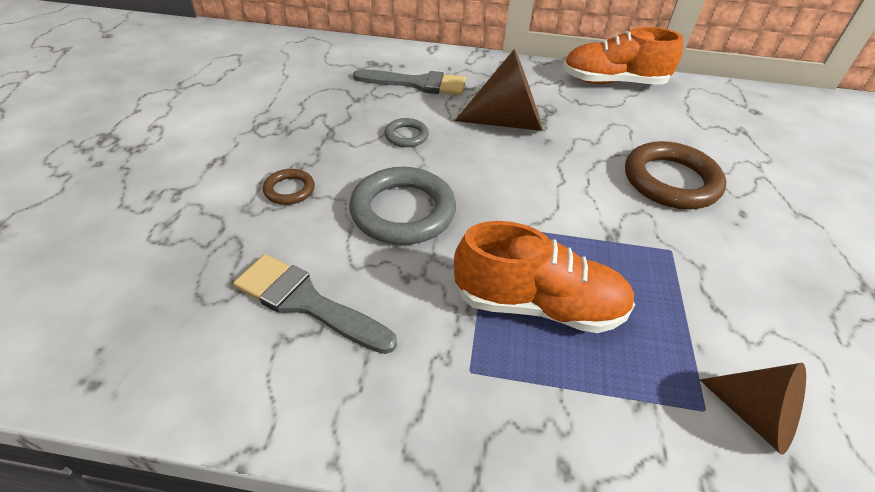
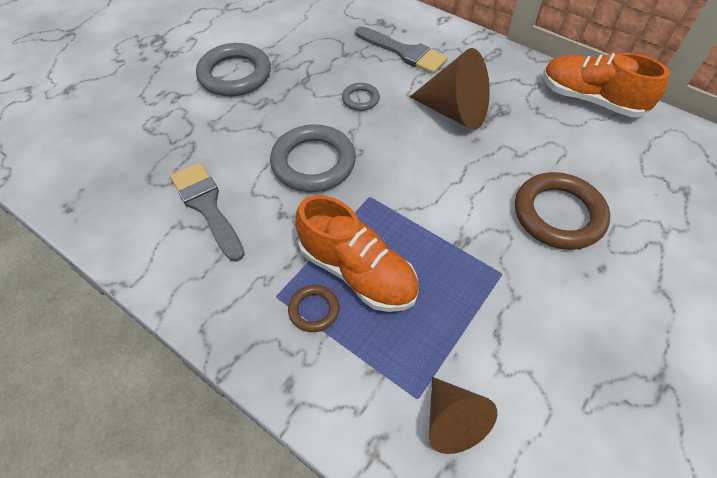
camera: 30 degrees right, 10 degrees up
brown ring [263,169,315,205] -> brown ring moved to [288,285,339,332]
none -> grey ring [196,43,271,96]

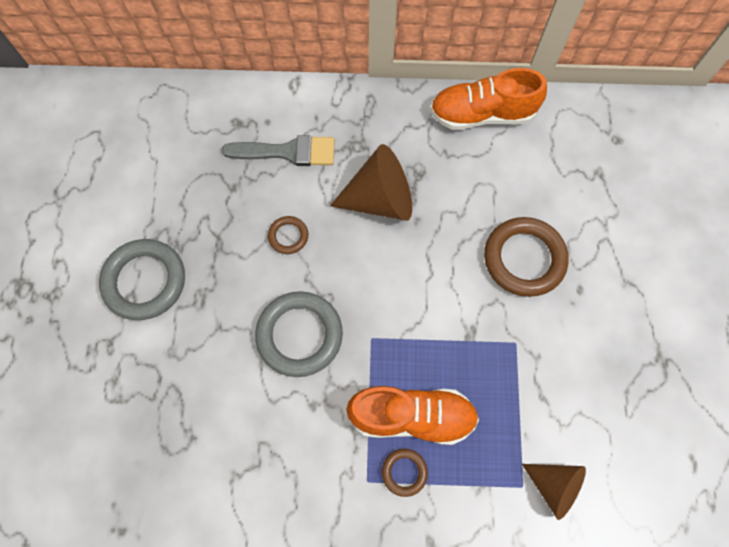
camera: 35 degrees left, 15 degrees up
grey brush [170,162,245,262] -> none
grey ring [342,83,380,111] -> brown ring [268,216,308,254]

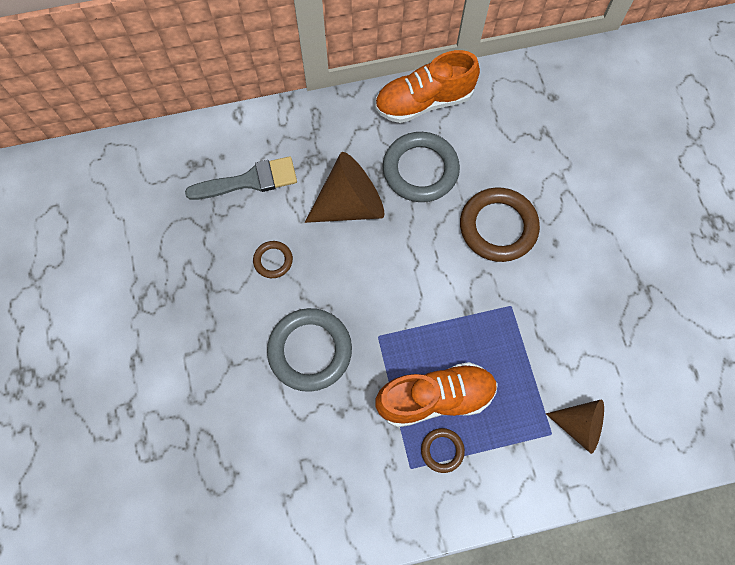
camera: 15 degrees left, 0 degrees up
grey ring [99,239,185,320] -> grey ring moved to [383,132,460,202]

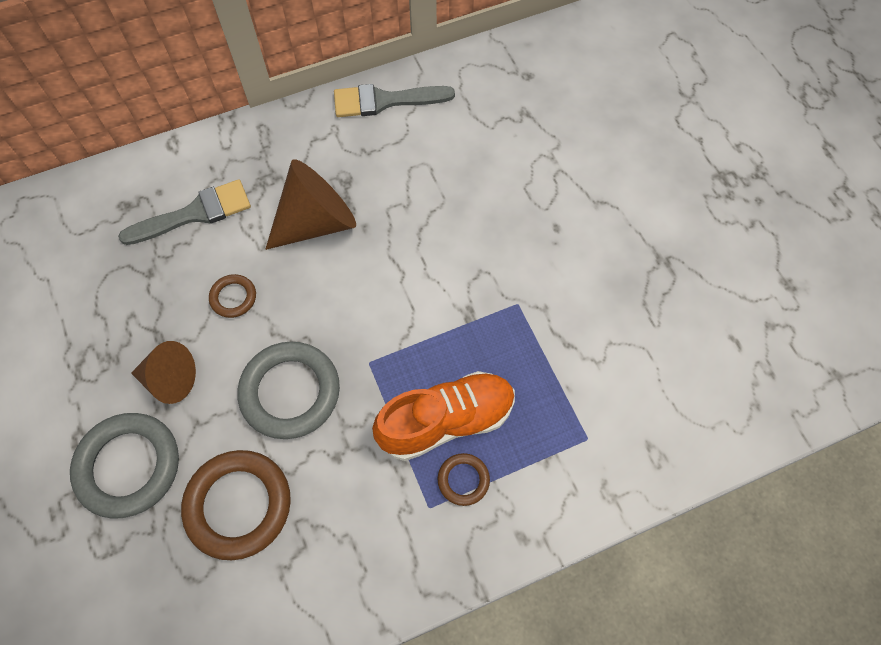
camera: 10 degrees left, 5 degrees down
orange shoe [375,50,480,123] -> grey brush [334,84,455,117]
grey ring [383,132,460,202] -> grey ring moved to [70,413,179,519]
brown ring [460,187,540,262] -> brown ring moved to [181,450,291,560]
brown cone [546,399,604,454] -> brown cone moved to [131,341,196,404]

